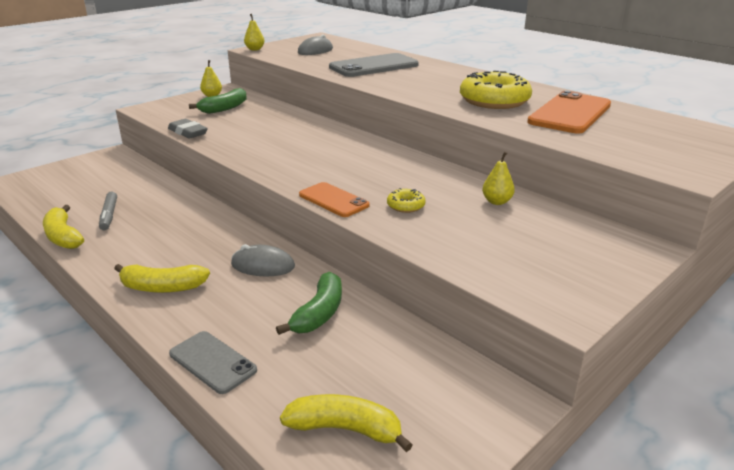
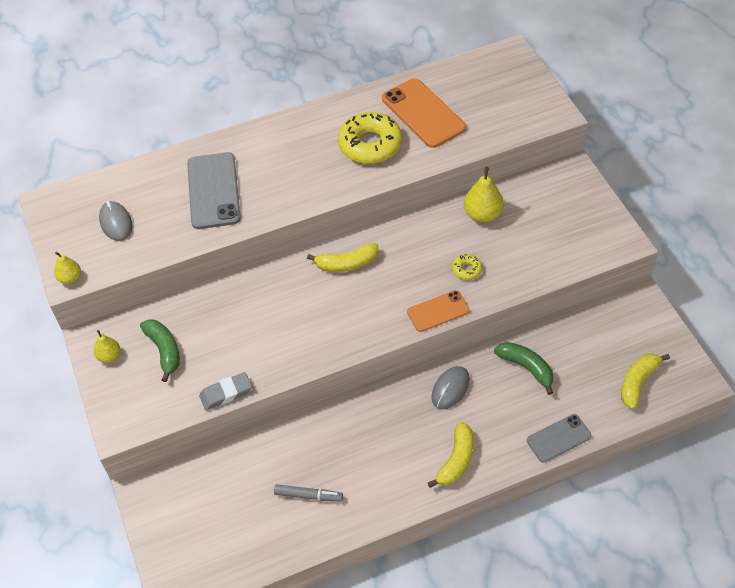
camera: 65 degrees left, 25 degrees up
yellow banana [43,205,84,249] -> yellow banana moved to [307,243,378,272]
yellow pear [482,152,515,205] -> yellow pear [464,167,504,223], size x1.64

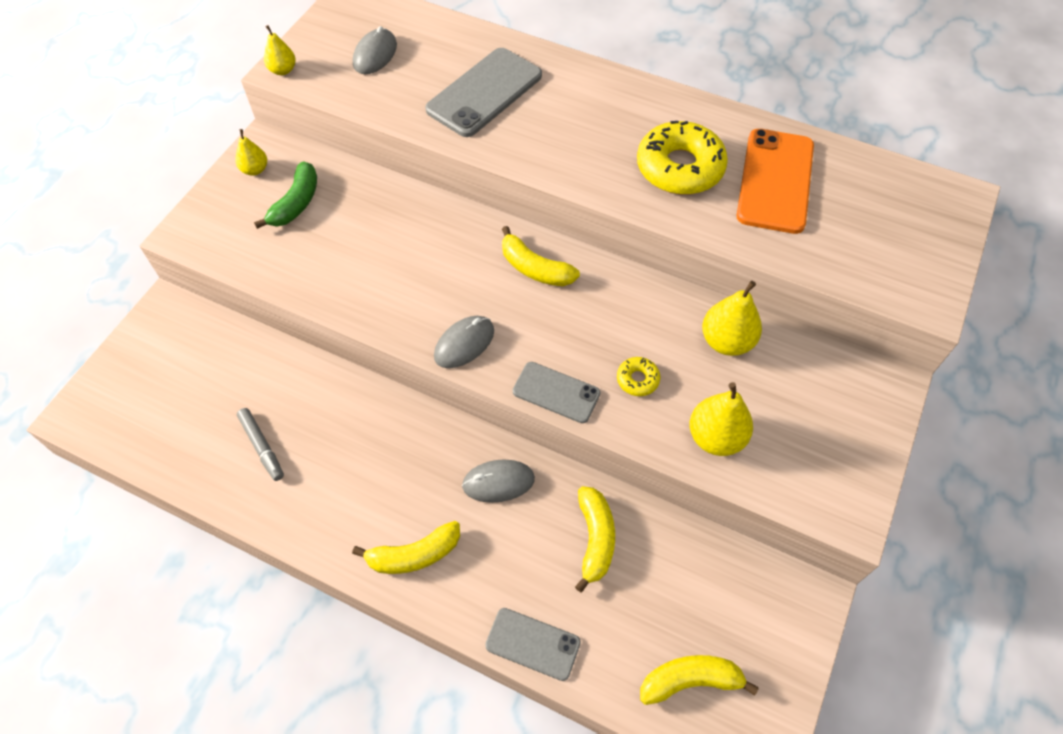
camera: 45 degrees right, 5 degrees up
grey eraser [199,372,252,410] -> none
orange phone [407,290,470,332] -> grey phone [513,362,601,423]
green banana [494,342,553,395] -> yellow banana [575,486,615,593]
none -> grey mouse [434,316,494,368]
none -> yellow pear [690,382,753,456]

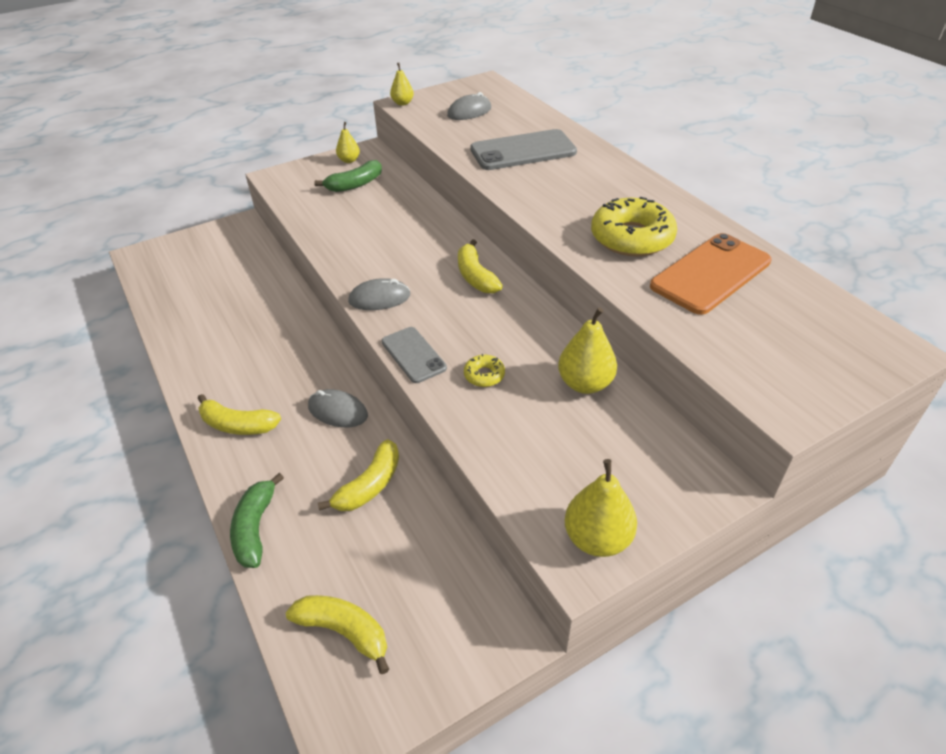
camera: 35 degrees right, 15 degrees down
grey marker [237,408,284,481] -> none
grey phone [485,608,581,681] -> green banana [230,473,284,568]
yellow pear [690,382,753,456] -> yellow pear moved to [565,459,637,557]

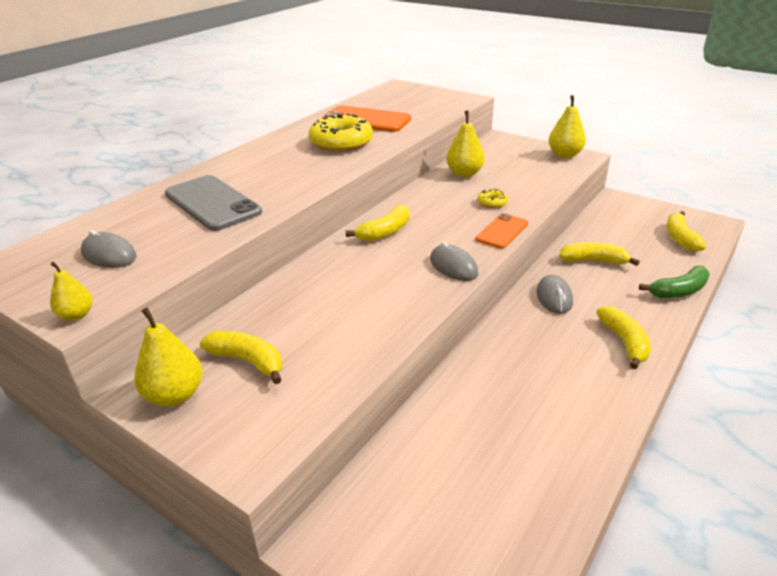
camera: 115 degrees left, 10 degrees down
green banana [314,160,382,192] -> yellow banana [200,331,282,384]
yellow pear [336,122,360,163] -> yellow pear [134,307,202,407], size x1.64
grey phone [382,327,447,383] -> orange phone [476,213,528,249]

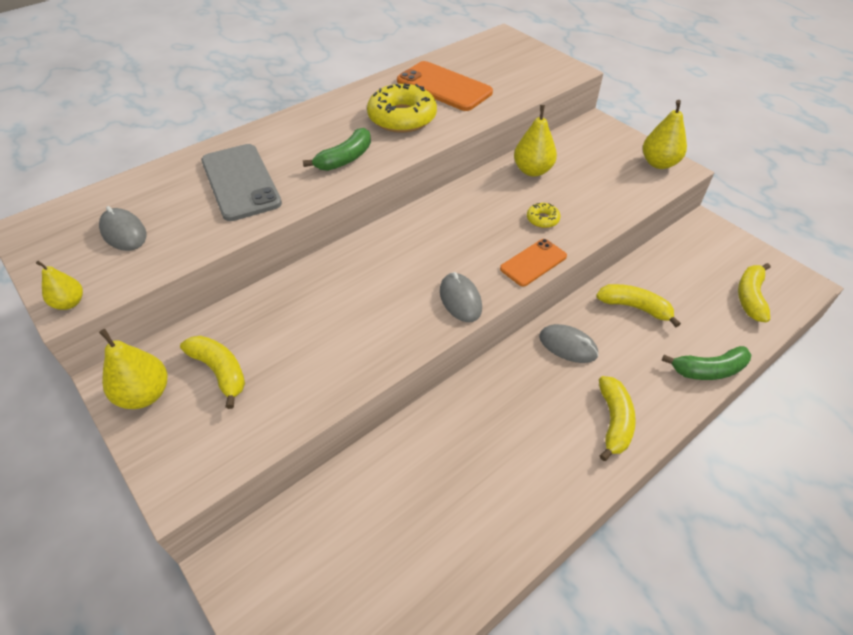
camera: 15 degrees right, 15 degrees up
yellow banana [346,205,410,242] -> none
grey mouse [536,275,573,314] -> grey mouse turned 75 degrees counterclockwise [539,324,599,363]
none -> green banana [303,128,371,171]

